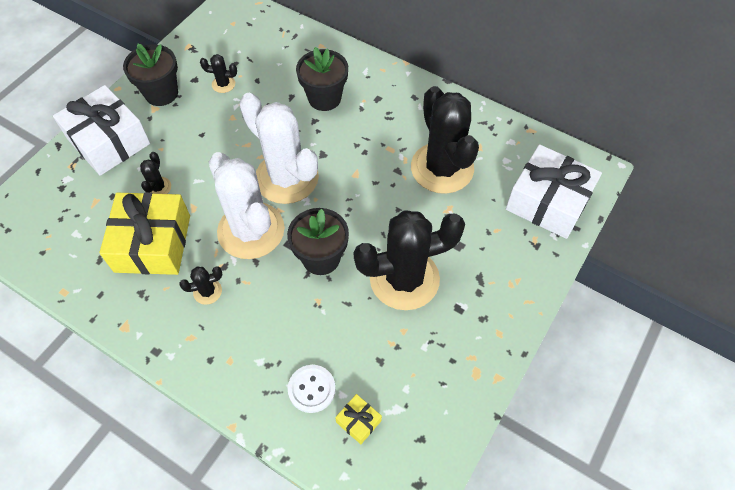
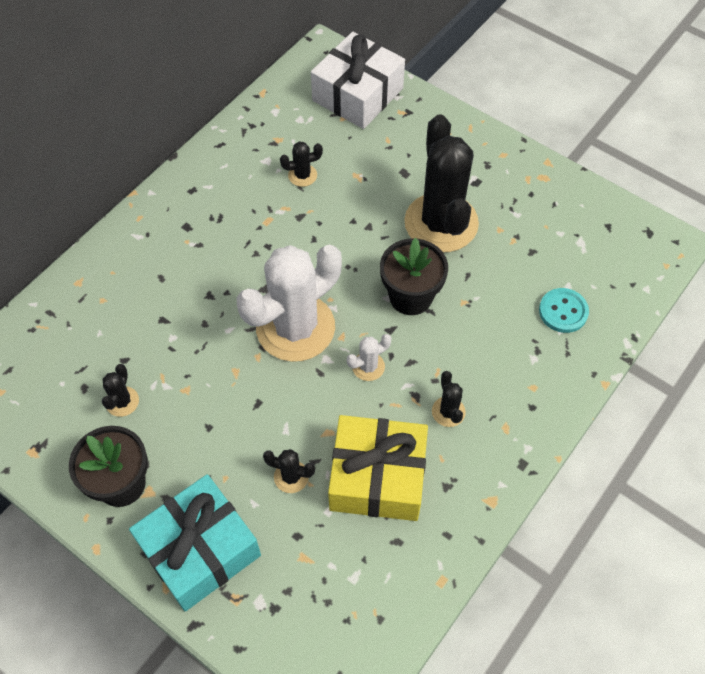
camera: 85 degrees left, 0 degrees up
white gift [53,85,150,176] -> turquoise gift [129,474,261,611]
white cactus [209,152,285,259] -> white cactus [347,334,391,381], size x0.41
white button [288,365,336,413] -> turquoise button [539,288,589,333]
black flower pot [296,47,348,111] -> none
yellow gift [335,394,382,444] -> none
black cactus [411,86,479,194] -> black cactus [280,141,323,187], size x0.41

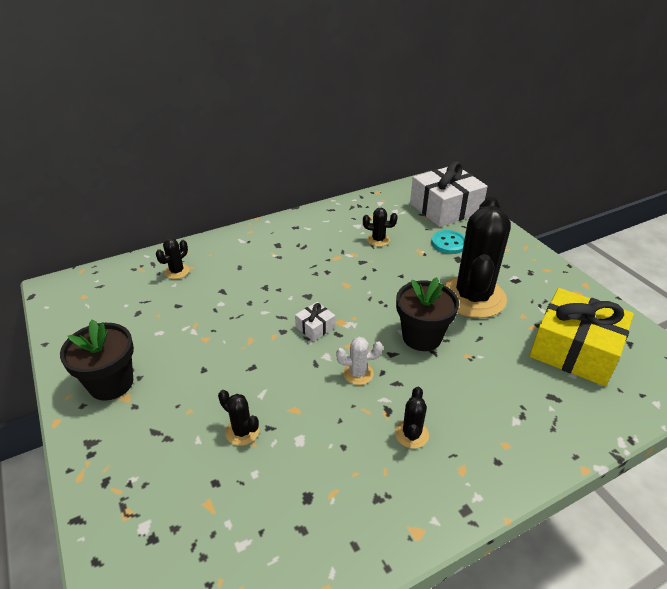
camera: 25 degrees right, 20 degrees down
black cactus [102,364,139,417] -> black cactus moved to [156,238,190,279]
turquoise gift [129,474,261,611] -> none
white cactus [237,245,342,362] -> white gift [295,302,335,341]
yellow gift [328,415,428,521] -> yellow gift moved to [529,288,634,386]
turquoise button [539,288,589,333] -> turquoise button moved to [431,230,465,254]

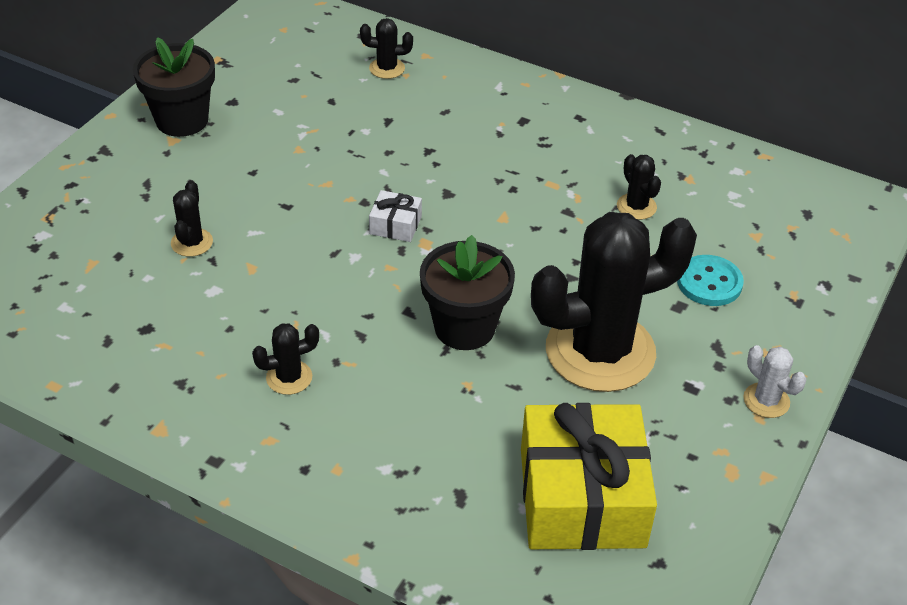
camera: 55 degrees right, 5 degrees up
white cactus [336,337,383,385] -> white cactus moved to [743,345,807,418]
white gift [410,161,488,227] -> none

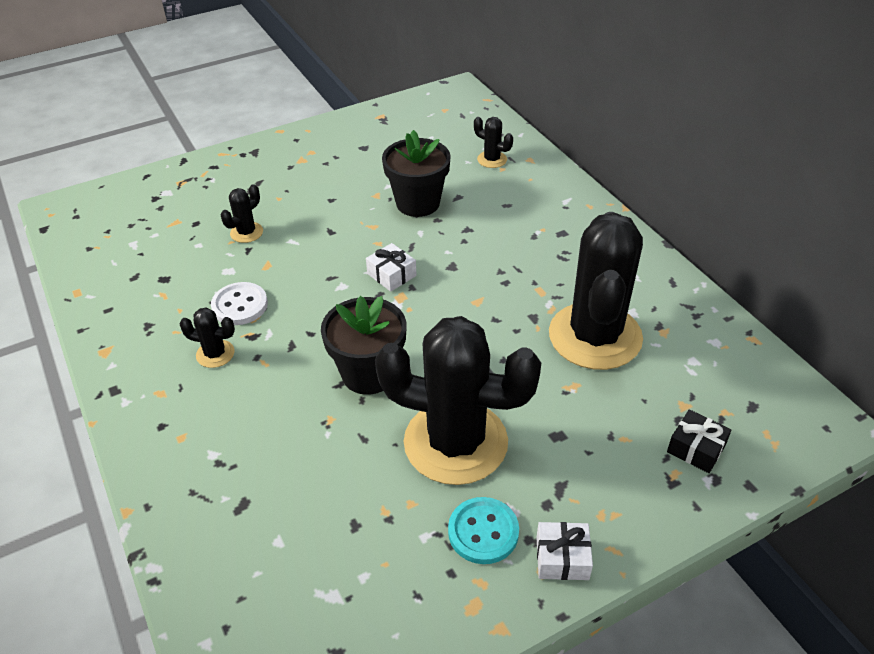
camera: 35 degrees right, 0 degrees up
black flower pot [133,37,215,137] -> black flower pot moved to [382,130,451,217]
yellow gift [521,403,657,550] -> none
black cactus [617,154,661,220] -> black cactus [549,212,643,370], size x2.46
turquoise button [677,255,744,306] -> turquoise button moved to [448,497,519,564]
white cactus [743,345,807,418] -> white gift [536,522,593,580]
none -> white button [211,282,268,325]
none -> black gift [667,409,732,473]

